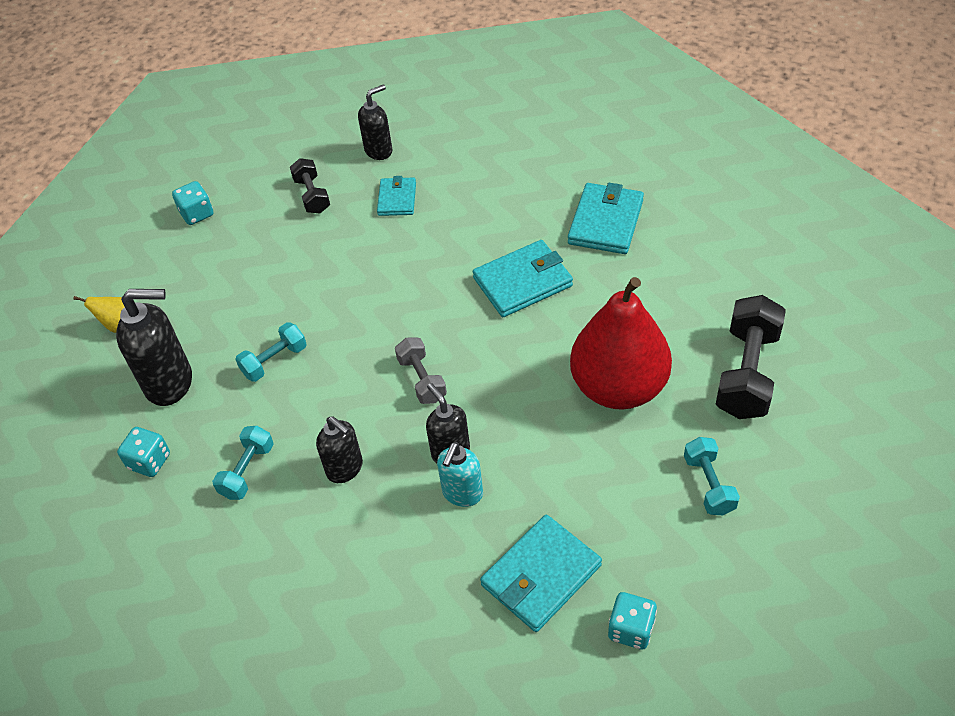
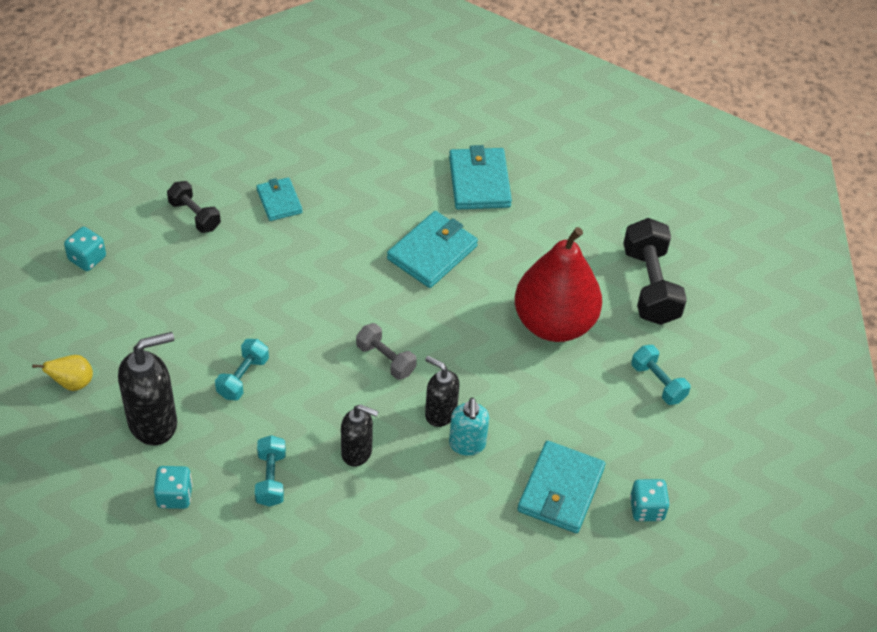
camera: 30 degrees left, 0 degrees up
black soap dispenser [358,84,392,160] -> none

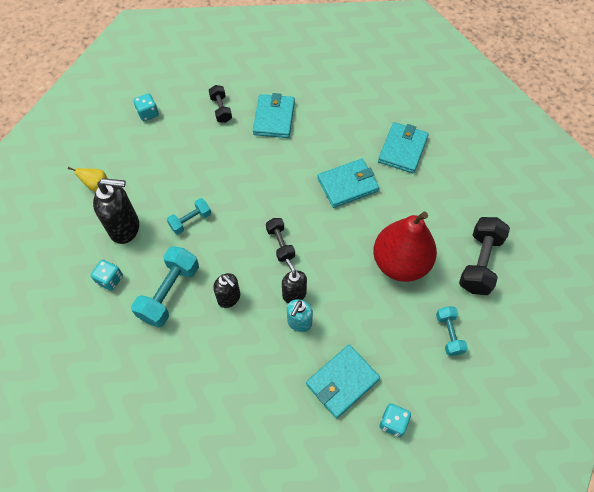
camera: 30 degrees right, 10 degrees up
turquoise dumbbell [255,435,286,507] -> turquoise dumbbell [131,246,199,327], size x1.72
turquoise wallet [257,177,303,221] -> turquoise wallet [253,93,295,138], size x1.62
grey dumbbell [356,323,417,380] -> black dumbbell [266,218,295,262]

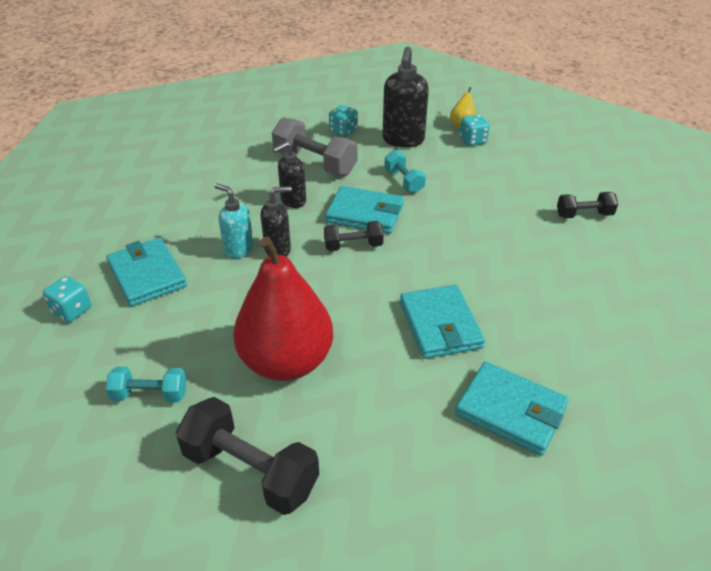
camera: 100 degrees right, 20 degrees down
turquoise dumbbell [131,246,199,327] -> grey dumbbell [272,117,357,176]
turquoise dice [133,93,159,121] -> turquoise dice moved to [460,115,490,146]
turquoise wallet [253,93,295,138] -> turquoise wallet moved to [325,186,404,234]

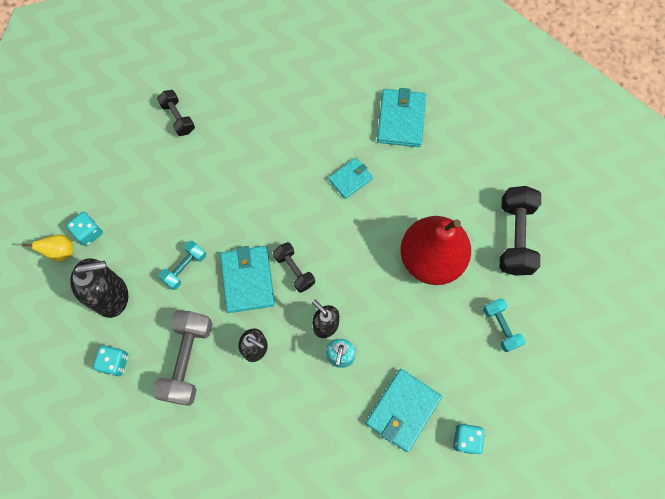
camera: 115 degrees left, 30 degrees up
turquoise wallet [400,285,485,359] -> turquoise wallet [328,158,373,199], size x0.62

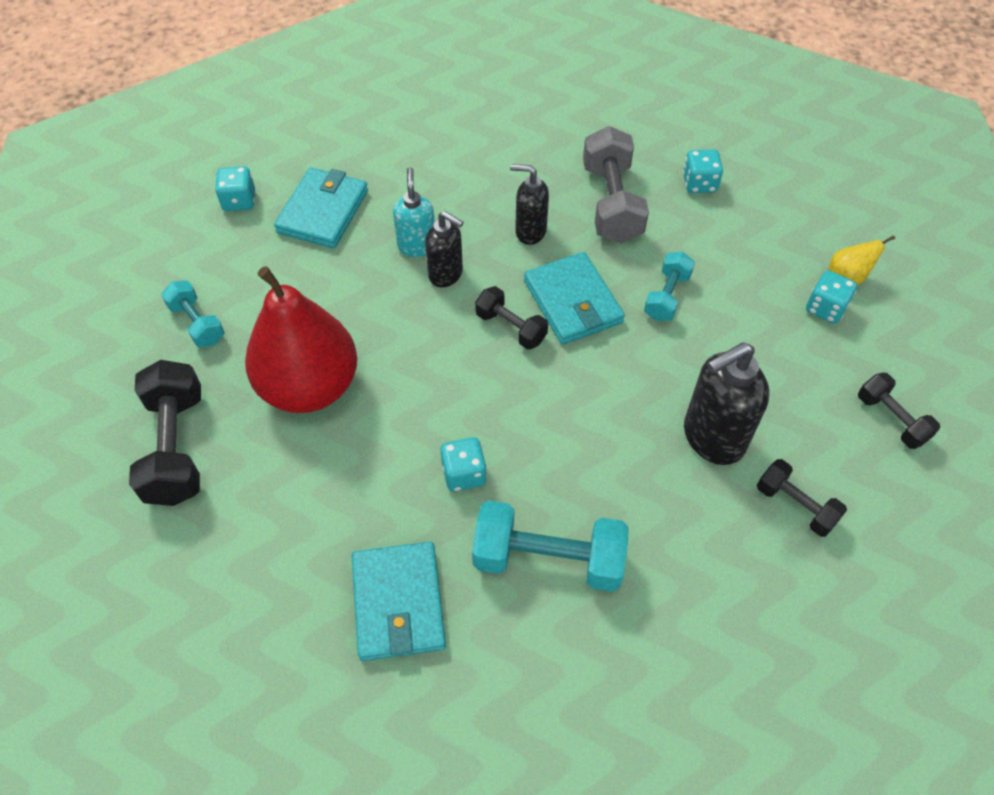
camera: 165 degrees right, 15 degrees down
black soap dispenser [70,258,128,318] -> black soap dispenser moved to [684,342,770,465]
turquoise wallet [328,158,373,199] -> turquoise dice [440,437,487,492]
none -> turquoise dumbbell [472,501,629,592]
none -> black dumbbell [858,373,940,449]

